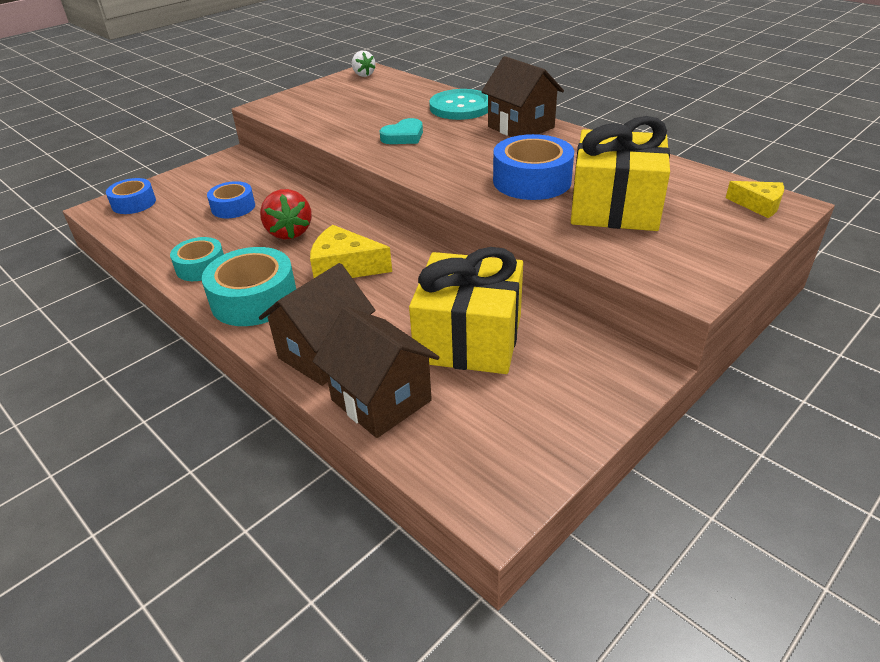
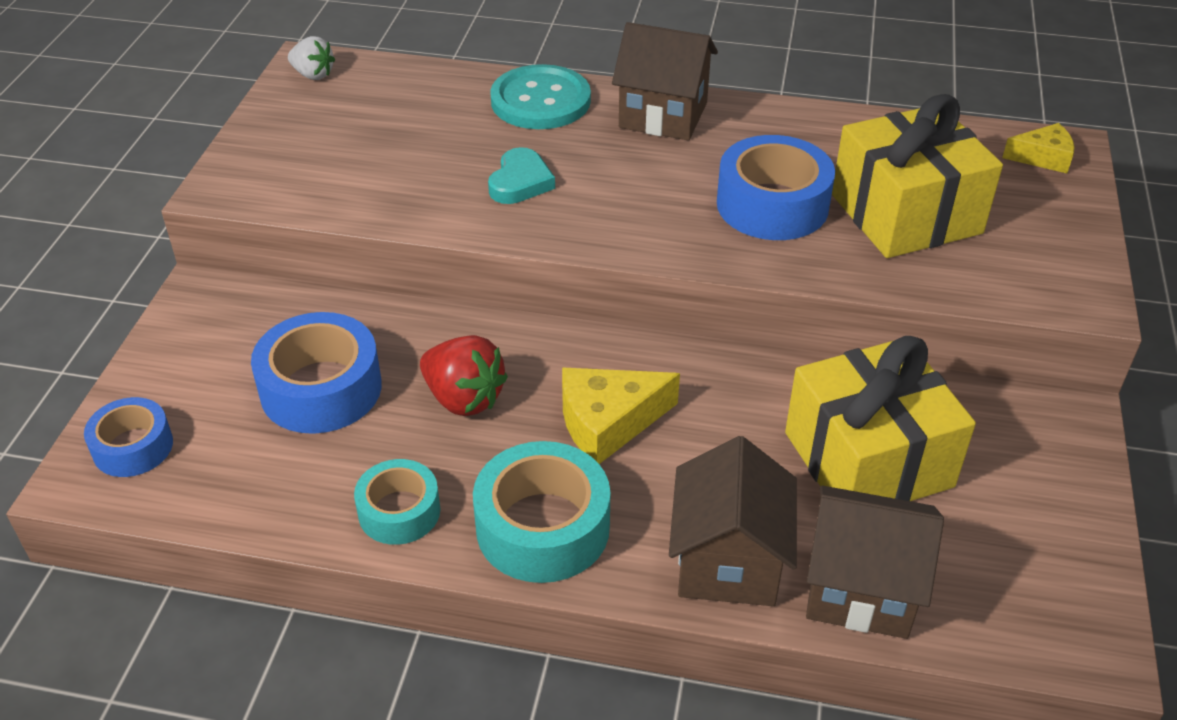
camera: 35 degrees left, 5 degrees up
blue tape [207,181,255,218] -> blue tape [251,312,382,434], size x1.62

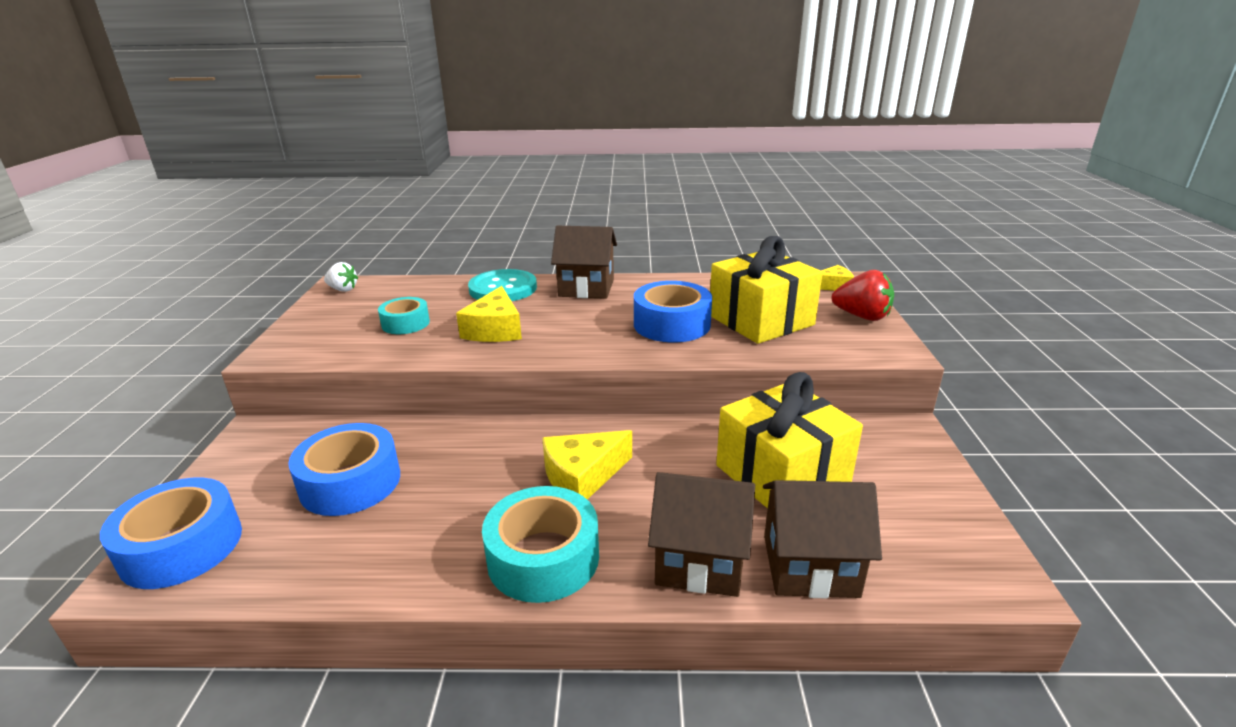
camera: 10 degrees left, 15 degrees down
blue tape [84,397,173,477] -> blue tape [100,478,242,589], size x1.62
turquoise tape [354,459,440,545] -> turquoise tape moved to [378,297,430,334]
red strawberry [420,335,508,416] -> red strawberry moved to [832,270,894,321]
turquoise heart [488,147,555,204] -> yellow cheese [456,286,522,342]
brown house [669,436,797,606] -> brown house turned 75 degrees counterclockwise [648,472,755,597]

